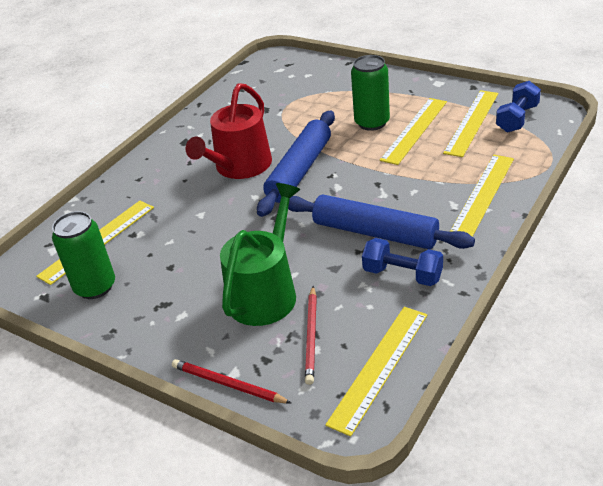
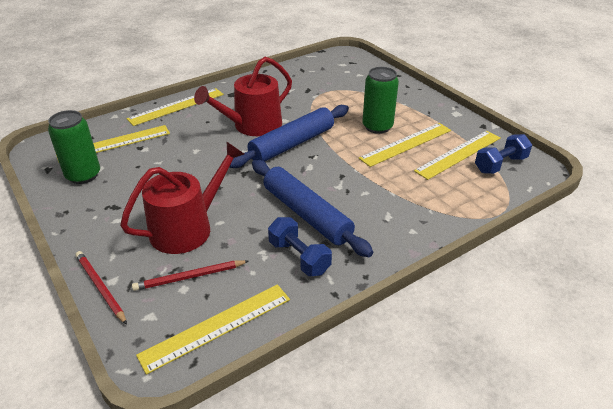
camera: 20 degrees right, 0 degrees up
green watering can [220,183,300,326] -> red watering can [120,141,244,254]
red pencil [305,286,317,385] -> red pencil turned 45 degrees clockwise [132,260,249,291]
yellow ruler [450,155,514,237] -> yellow ruler moved to [126,88,224,126]

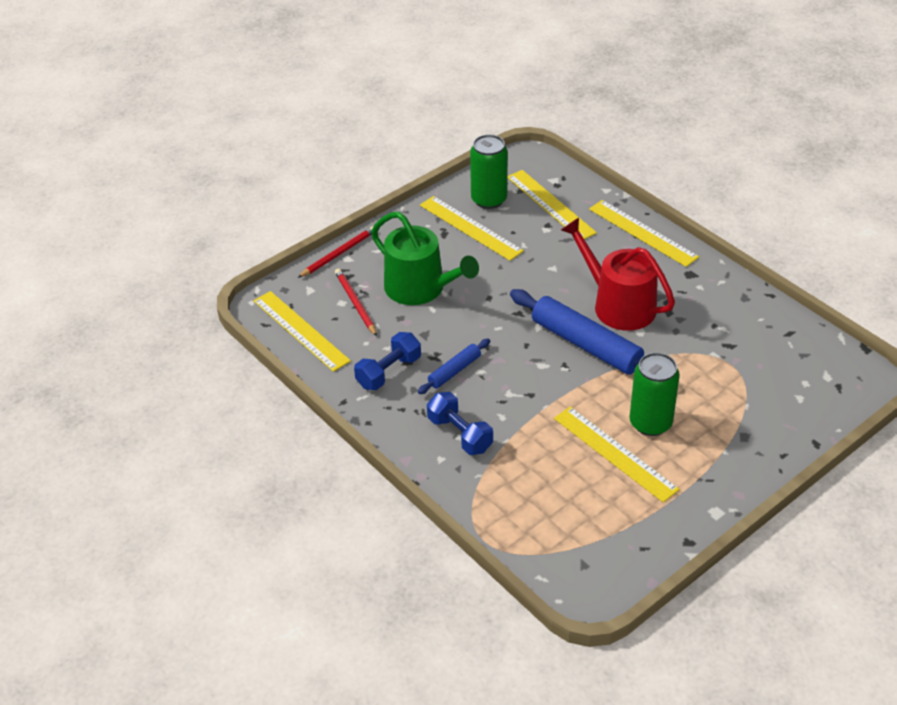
camera: 85 degrees right, 5 degrees up
red watering can [120,141,244,254] -> green watering can [371,212,479,305]
blue rolling pin [252,160,373,257] -> blue rolling pin [418,338,490,394], size x0.51
yellow ruler [414,131,501,180] -> yellow ruler moved to [420,196,524,261]
blue dumbbell [475,134,532,174] -> blue dumbbell moved to [427,392,493,455]

